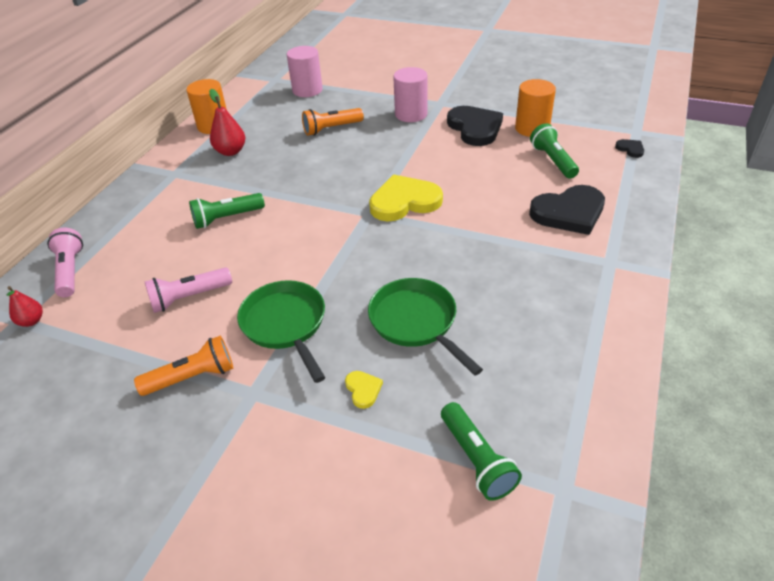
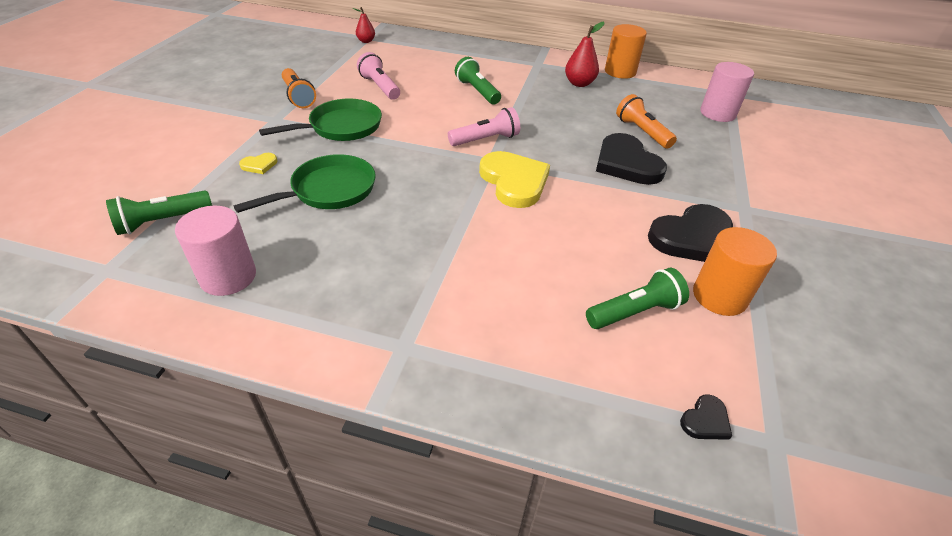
camera: 80 degrees right, 0 degrees up
pink flashlight [47,228,83,297] -> pink flashlight moved to [448,107,520,146]
pink cylinder [393,67,427,122] -> pink cylinder moved to [175,206,256,296]
black heart [529,185,605,235] -> black heart moved to [596,133,667,185]

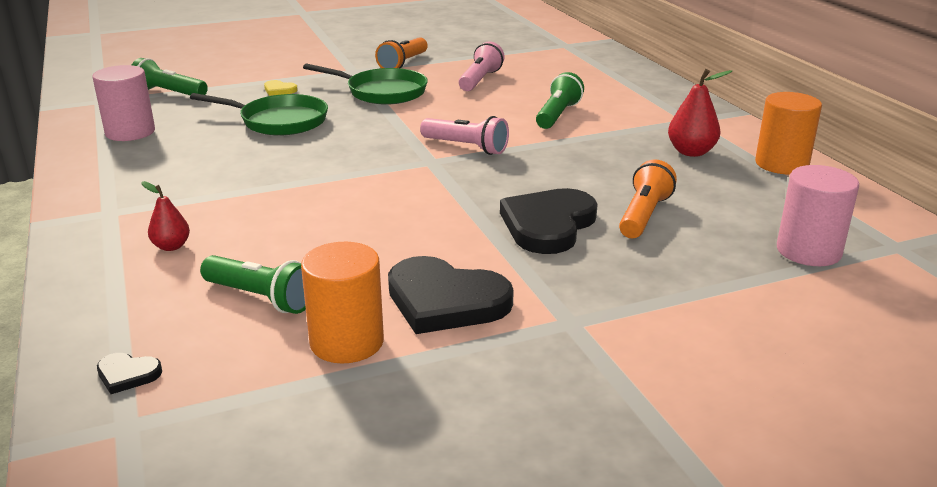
camera: 55 degrees right, 15 degrees down
red pear [353,7,375,43] -> red pear moved to [142,181,190,251]
yellow heart [479,151,550,208] -> none

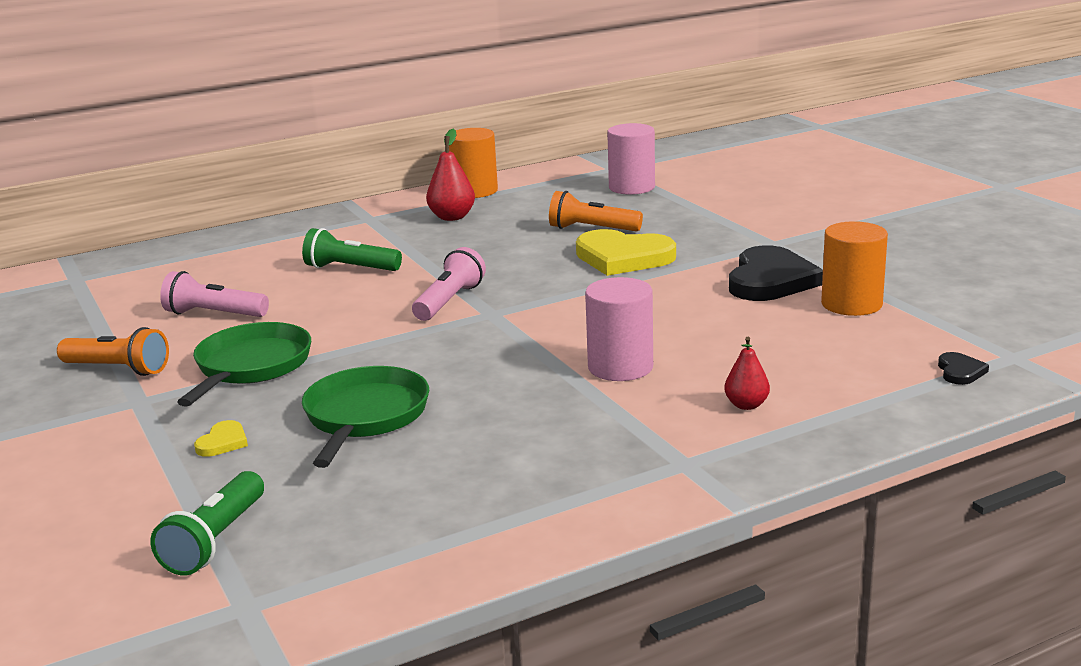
camera: 95 degrees left, 5 degrees down
pink cylinder [92,65,155,141] -> pink cylinder moved to [585,277,653,381]
green flashlight [200,255,306,314] -> none
black heart [500,188,598,254] -> yellow heart [576,229,676,276]

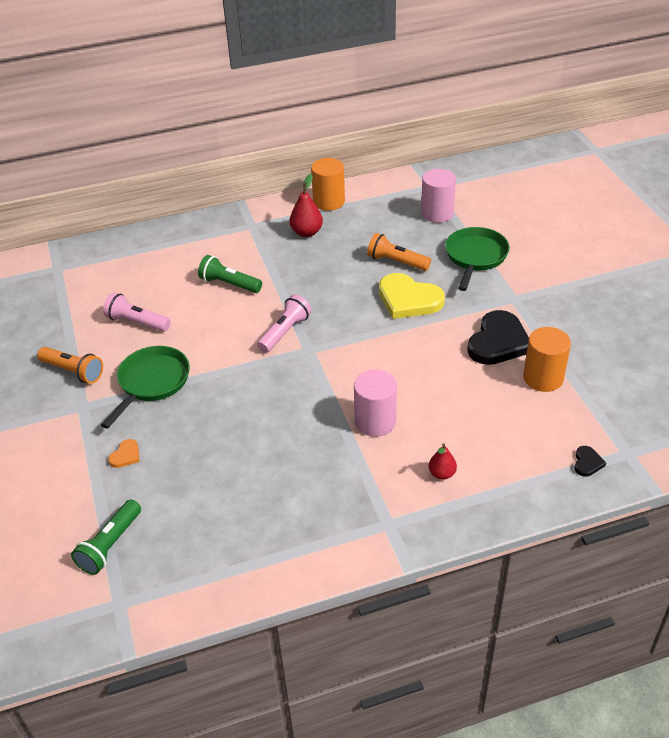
camera: 10 degrees right, 20 degrees up
yellow heart [194,420,248,457] -> orange heart [108,439,140,468]
green pan [302,366,429,468] -> green pan moved to [445,227,510,291]

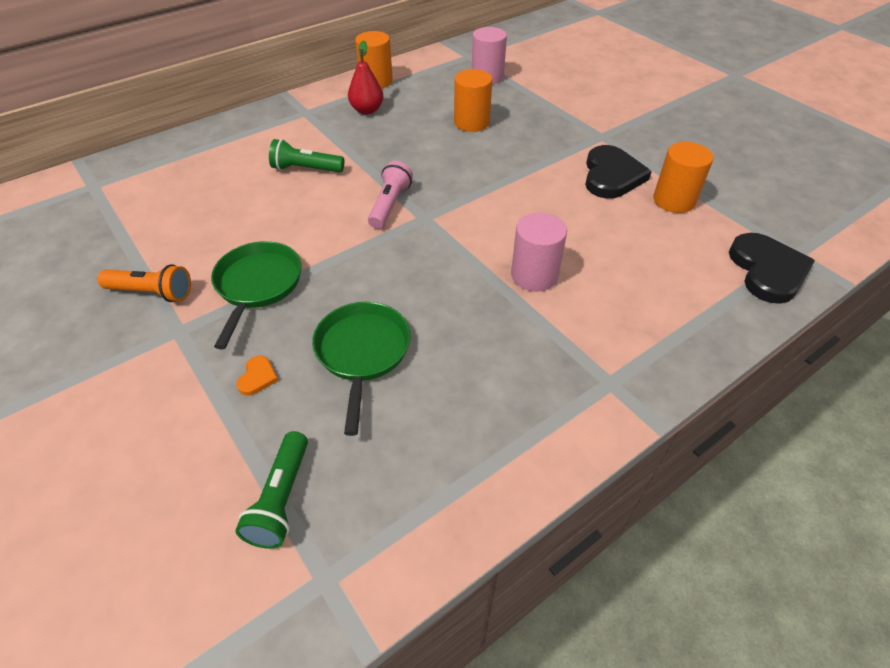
camera: 20 degrees left, 5 degrees up
pink flashlight [103,292,170,332] -> none
orange flashlight [367,233,431,271] -> orange cylinder [454,69,492,132]
yellow heart [379,273,445,319] -> none
red pear [429,443,457,480] -> none
green pan [445,227,510,291] -> green pan moved to [312,302,411,436]
black heart [574,446,606,477] -> black heart [729,233,815,304], size x2.29

